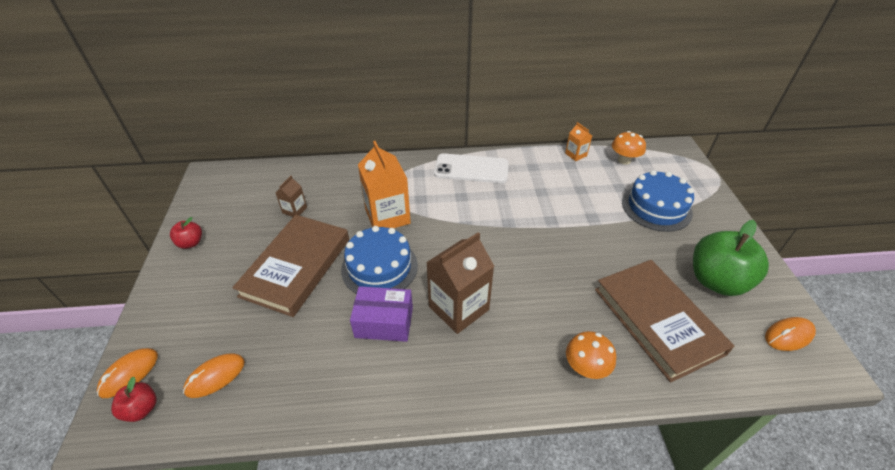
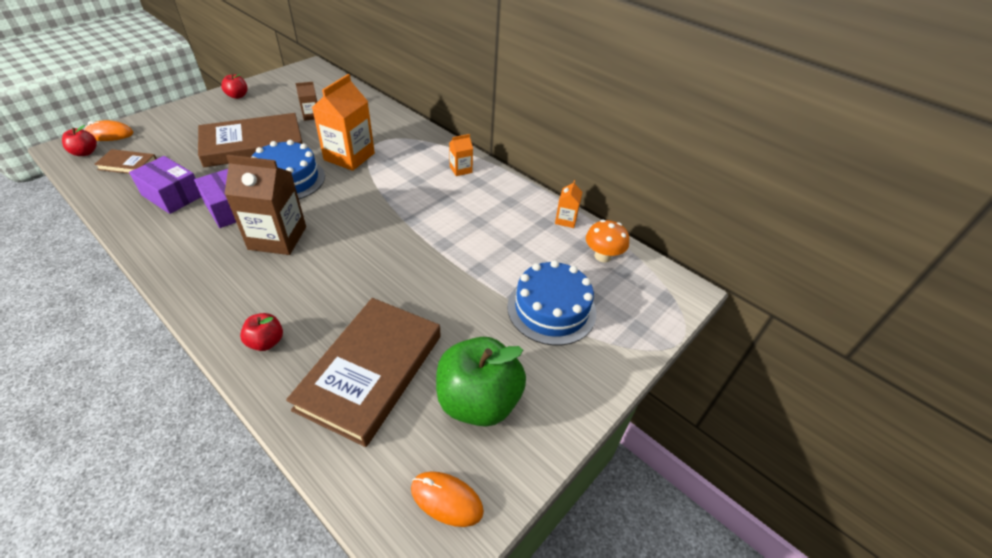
camera: 45 degrees right, 0 degrees up
orange mouse [183,354,245,398] -> brown book [94,149,157,174]
white phone [434,153,509,183] -> orange carton [449,134,473,176]
orange mushroom [566,331,616,379] -> red apple [240,313,283,351]
none -> purple box [129,156,201,214]

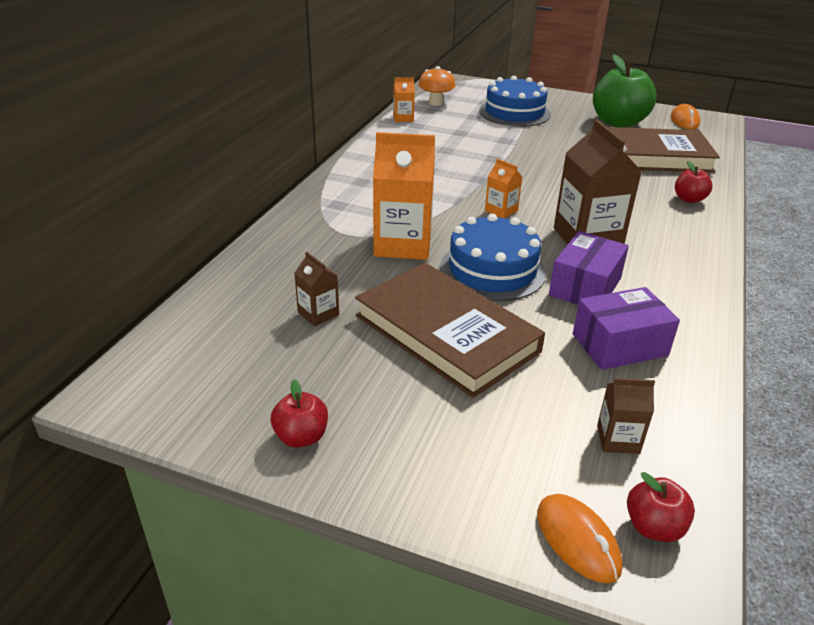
camera: 110 degrees left, 10 degrees down
brown book [94,149,157,174] -> brown carton [597,378,655,454]
purple box [129,156,201,214] -> purple box turned 60 degrees clockwise [573,287,680,370]
orange carton [449,134,473,176] -> orange carton moved to [485,159,523,218]

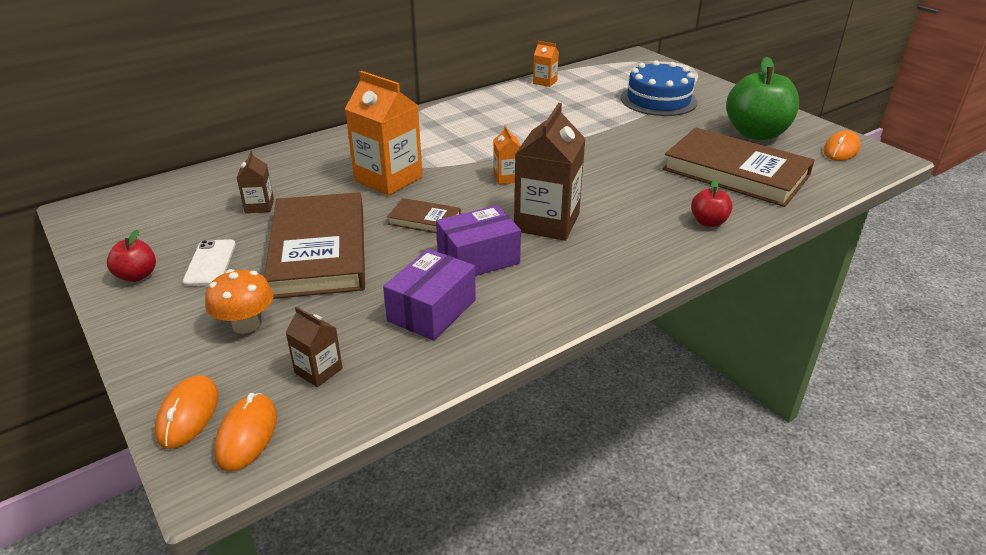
camera: 35 degrees right, 0 degrees up
orange mushroom [419,66,455,106] -> orange mushroom moved to [205,269,273,334]
blue cake [440,214,546,301] -> brown book [387,198,461,233]
purple box [573,287,680,370] -> purple box turned 75 degrees counterclockwise [383,249,476,341]
red apple [627,472,695,542] -> orange mouse [214,393,277,471]
none -> white phone [182,239,236,286]

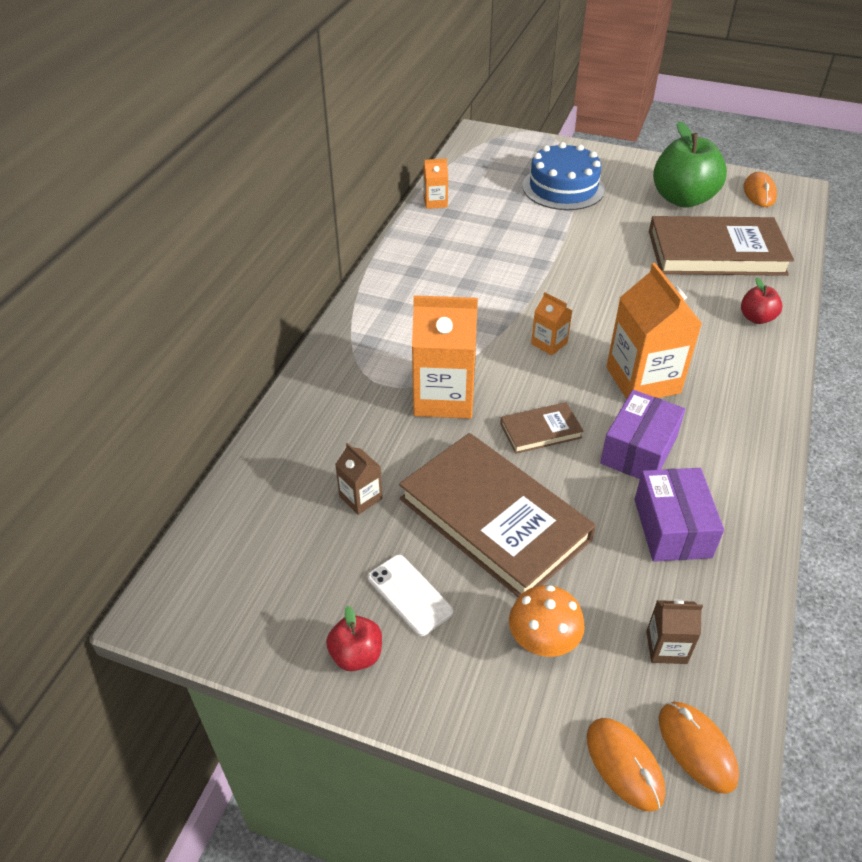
camera: 35 degrees left, 10 degrees up
brown carton [514,103,586,241] -> orange carton [606,263,702,399]

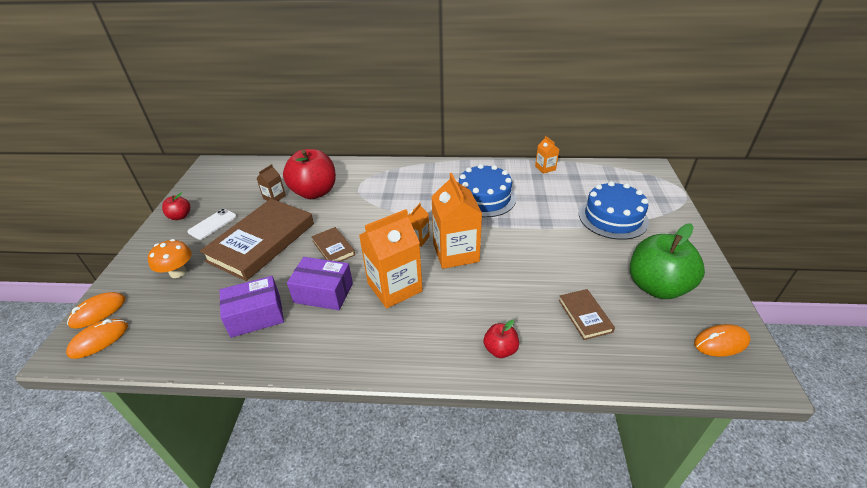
camera: 75 degrees right, 5 degrees down
orange carton [412,295,478,419] -> orange carton moved to [431,173,482,269]
brown carton [646,599,703,664] -> none
brown book [649,216,794,276] -> brown book [559,289,615,340], size x0.46
none -> red apple [283,149,336,199]
none -> blue cake [459,164,516,217]

